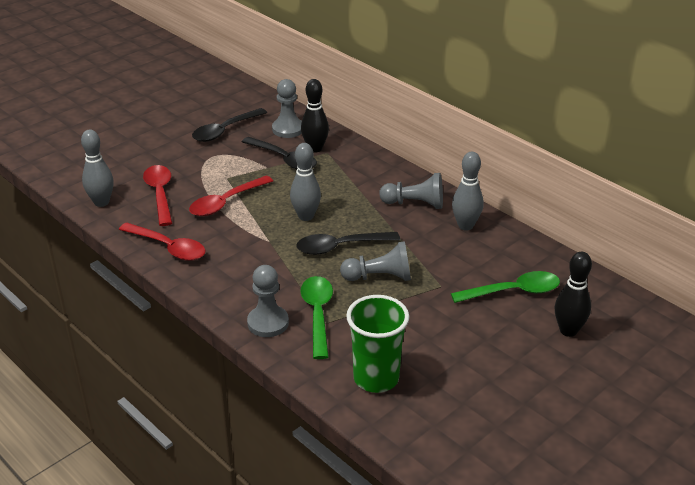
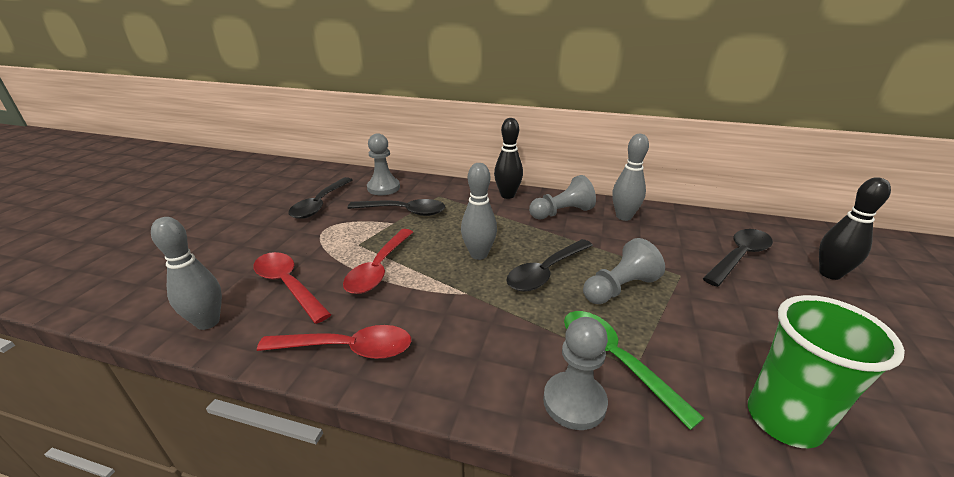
camera: 30 degrees left, 5 degrees down
black bowling pin [301,79,329,153] -> black bowling pin moved to [494,118,523,199]
green spoon [451,271,560,303] -> black spoon [702,229,773,287]

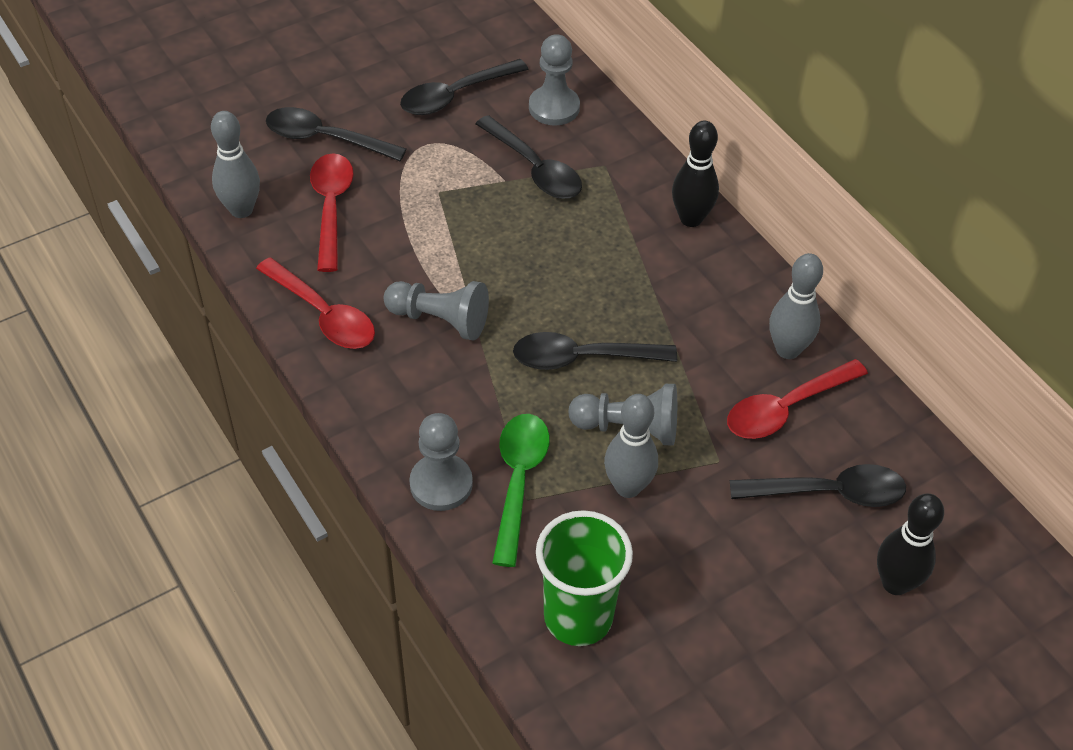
camera: 40 degrees right, 20 degrees up
red spoon [343,229,413,294] -> red spoon moved to [727,359,868,439]
grey bowling pin [461,163,497,260] -> grey bowling pin moved to [604,394,658,498]
grey pawn [529,175,596,220] -> grey pawn moved to [384,281,489,341]
none -> black spoon [266,107,406,161]

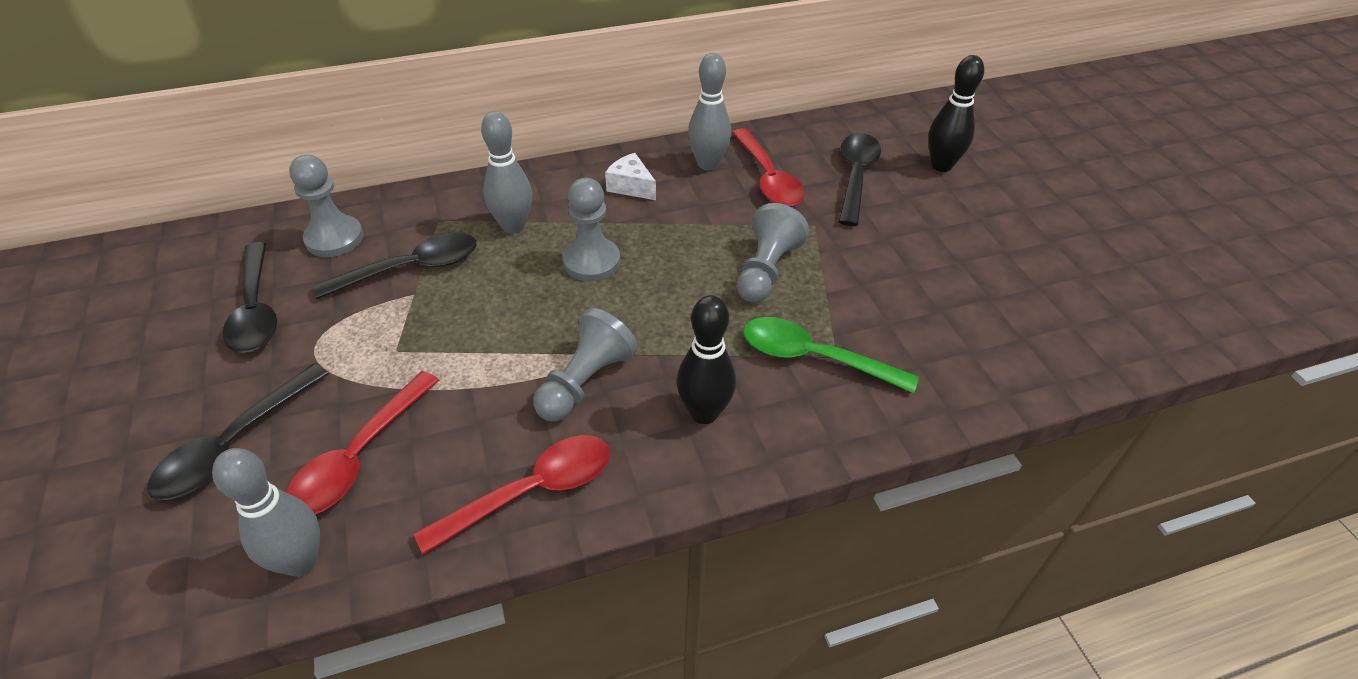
camera: 75 degrees left, 5 degrees down
red spoon [310,153,354,272] -> red spoon turned 75 degrees counterclockwise [286,371,439,514]
grey pawn [409,413,473,511] -> grey pawn moved to [563,178,620,282]
black spoon [513,332,677,370] -> none
green cup [536,510,633,646] -> none
grey bowling pin [604,394,658,498] -> grey bowling pin moved to [481,111,532,234]
black bowling pin [672,121,719,227] -> black bowling pin moved to [677,295,736,424]
none -> white cheese [605,153,656,200]

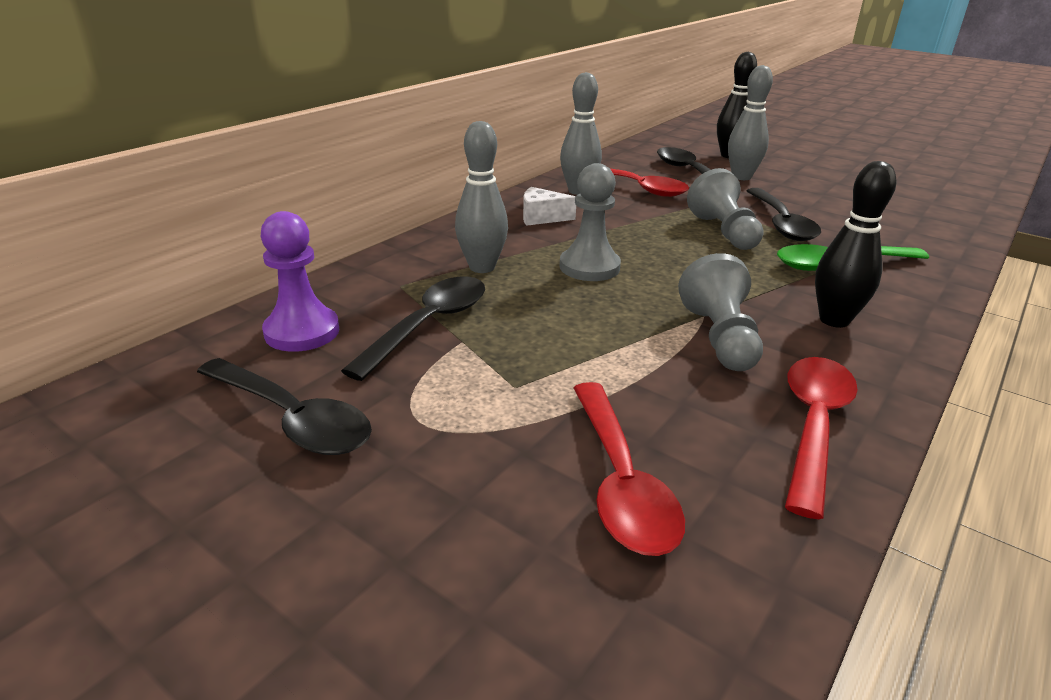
camera: 35 degrees left, 15 degrees down
black spoon [148,363,329,500] -> black spoon moved to [746,188,821,241]
grey bowling pin [212,448,320,577] -> grey bowling pin moved to [728,65,773,180]
grey pawn [289,155,363,257] -> purple pawn [261,211,340,352]

